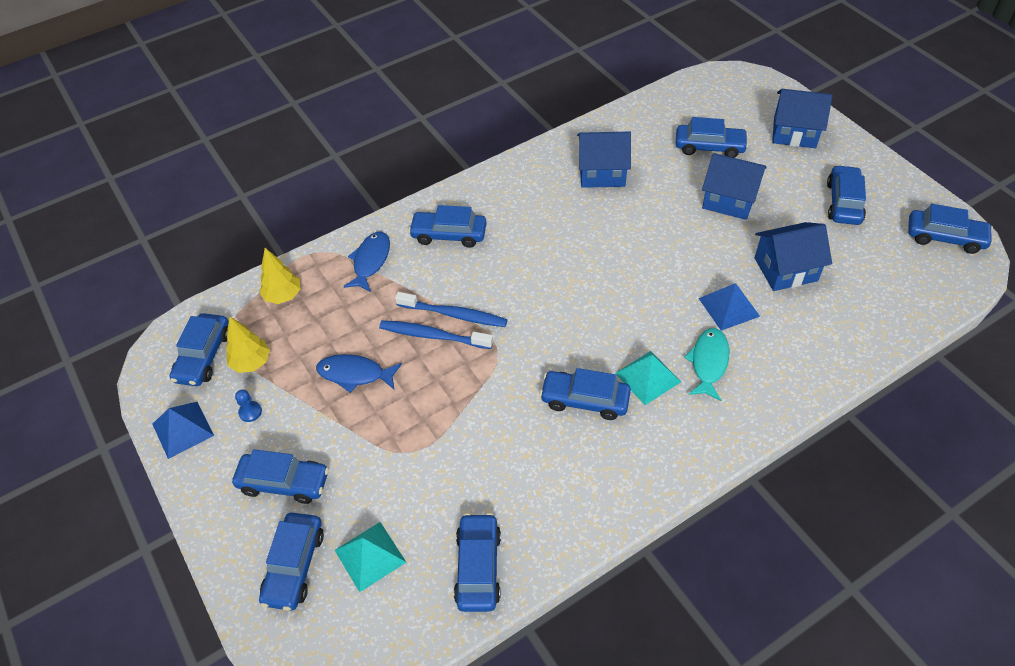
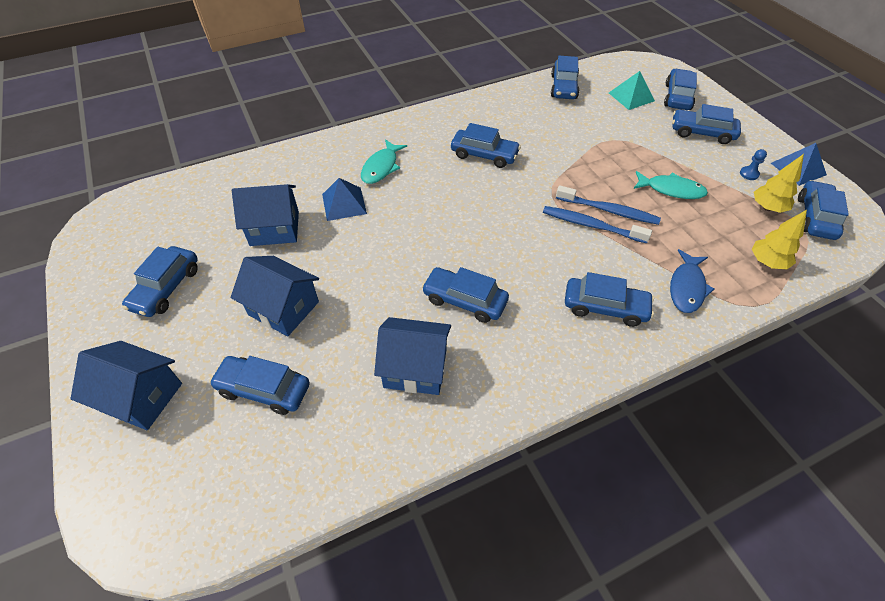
camera: 175 degrees left, 0 degrees up
blue fish [316,354,402,393] -> turquoise fish [633,171,708,199]
turquoise pyramid [615,351,681,405] -> none
blue car [908,204,993,254] -> blue car moved to [421,267,509,323]

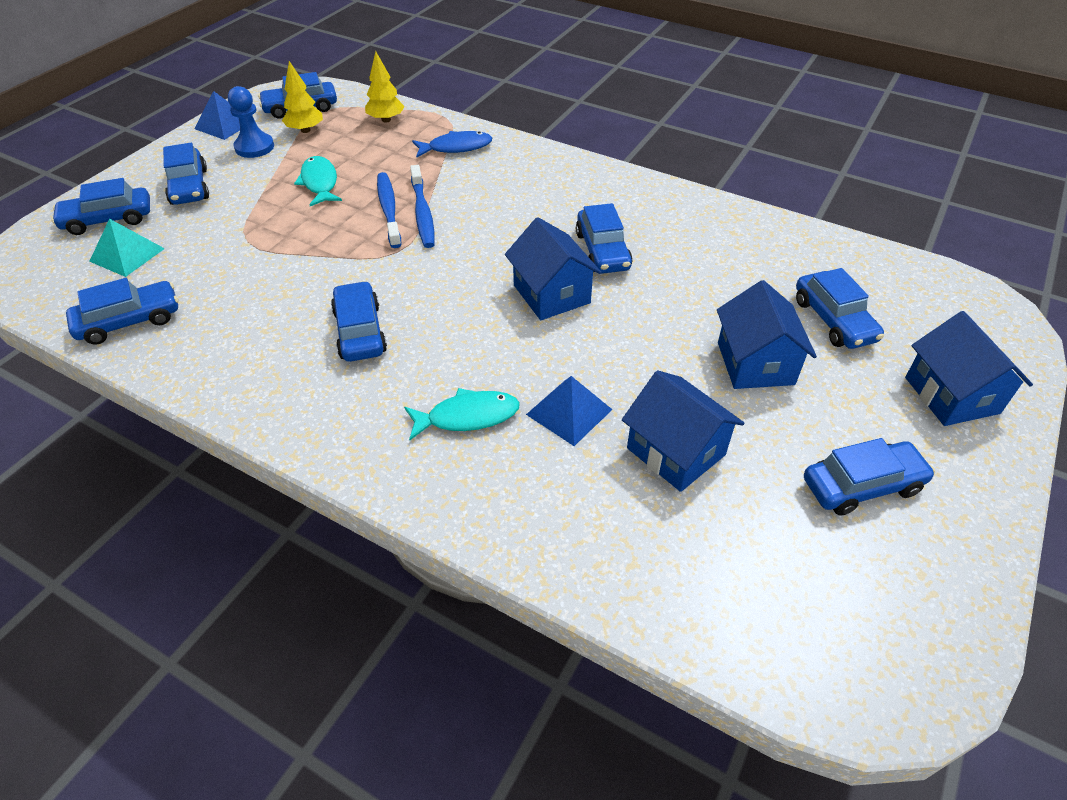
camera: 125 degrees left, 5 degrees down
blue house [374,317,451,395] -> blue house moved to [505,217,602,320]
blue car [565,272,654,327] -> none
blue pawn [740,149,767,180] -> blue pawn [228,86,274,158], size x1.86

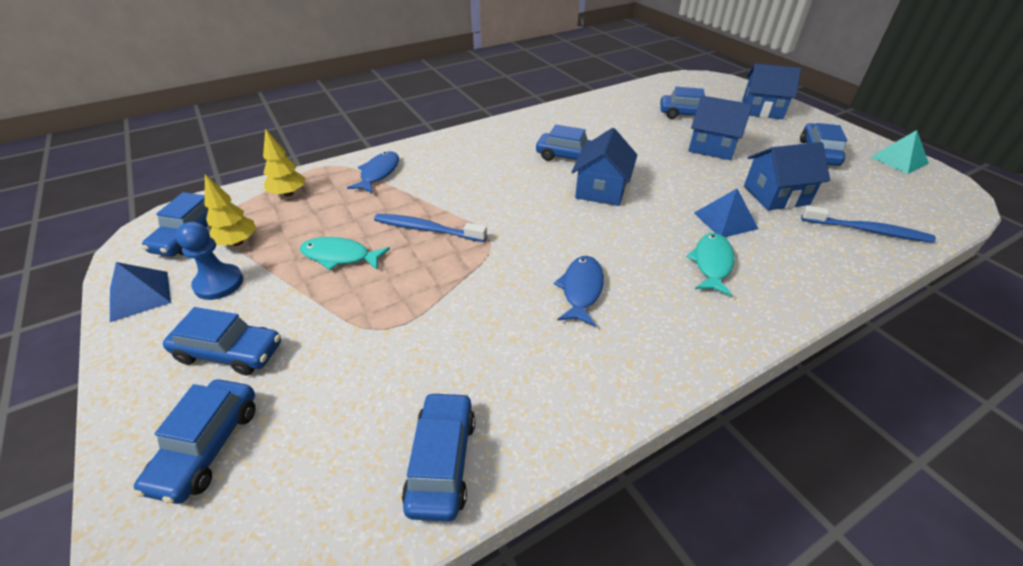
camera: 60 degrees left, 5 degrees down
turquoise pyramid [89,219,165,277] -> turquoise pyramid moved to [871,130,929,174]
blue car [331,281,387,362] -> blue fish [554,256,604,326]
blue toothbrush [410,165,435,248] -> blue toothbrush moved to [801,205,936,243]
blue house [505,217,602,320] -> blue house turned 75 degrees counterclockwise [572,128,637,206]

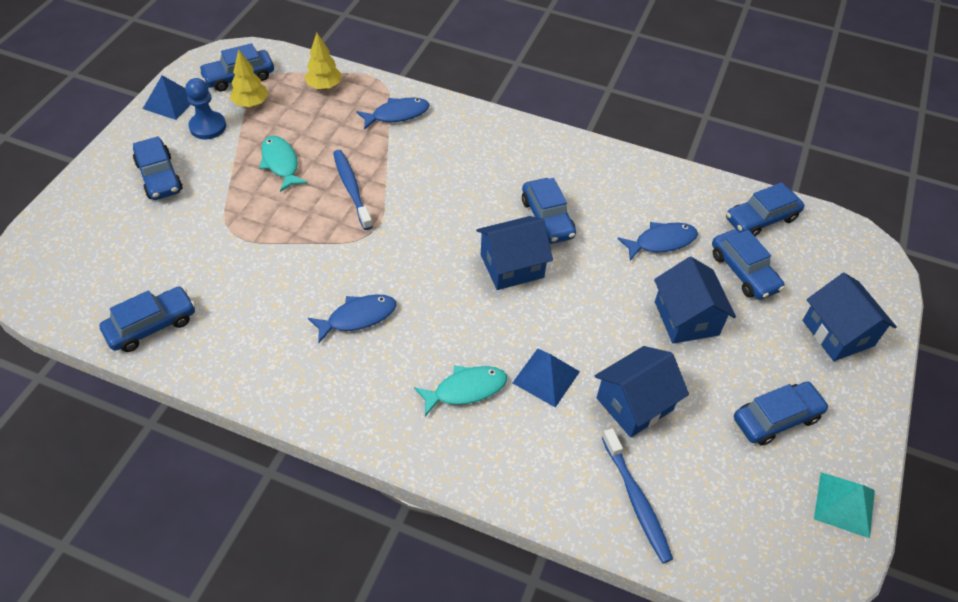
camera: 50 degrees right, 10 degrees up
blue car [134,379,255,504] -> blue car moved to [726,183,804,236]
blue house [744,142,830,210] -> blue house turned 75 degrees counterclockwise [595,346,689,438]
none -> blue fish [618,222,698,261]

